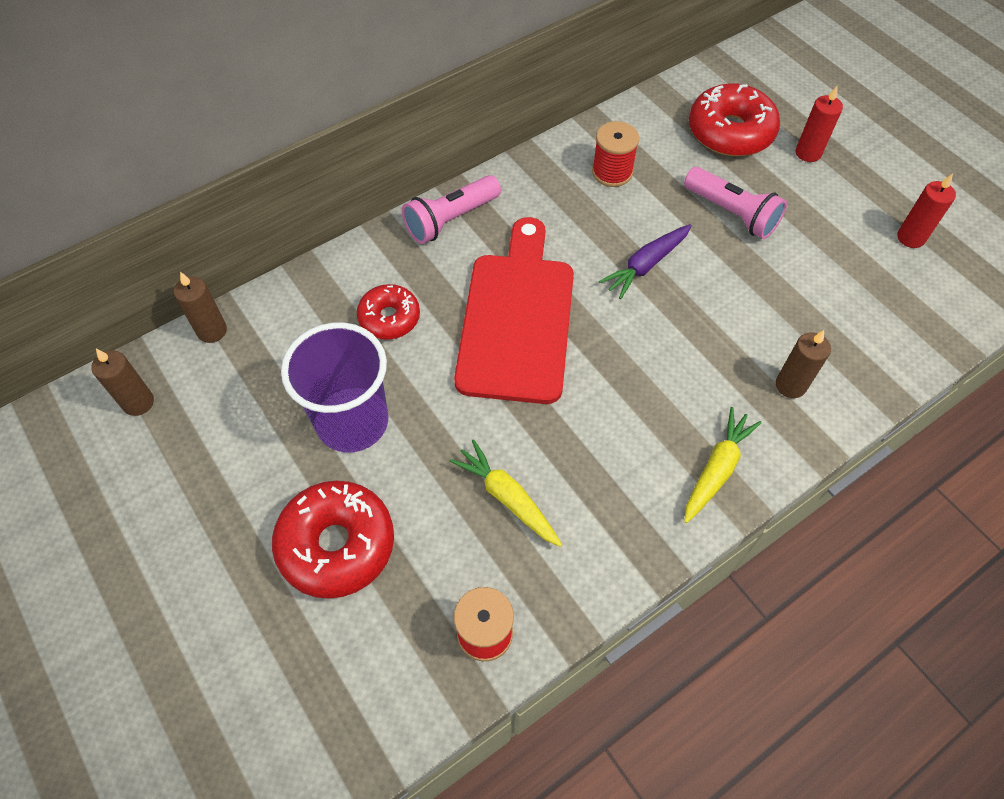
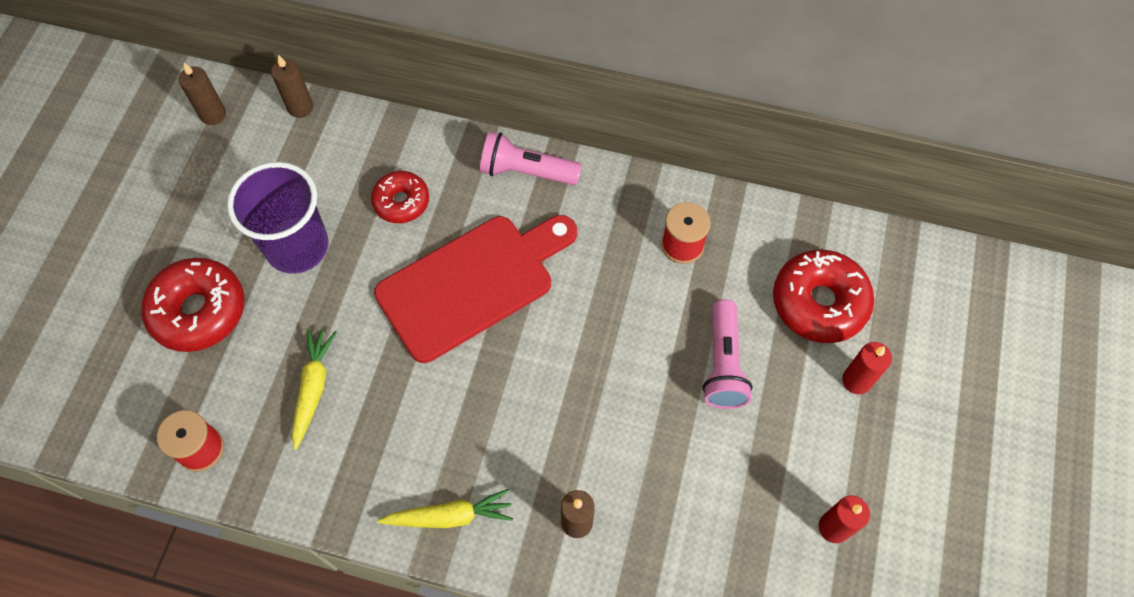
camera: 50 degrees right, 5 degrees up
purple carrot [599,224,692,299] -> none

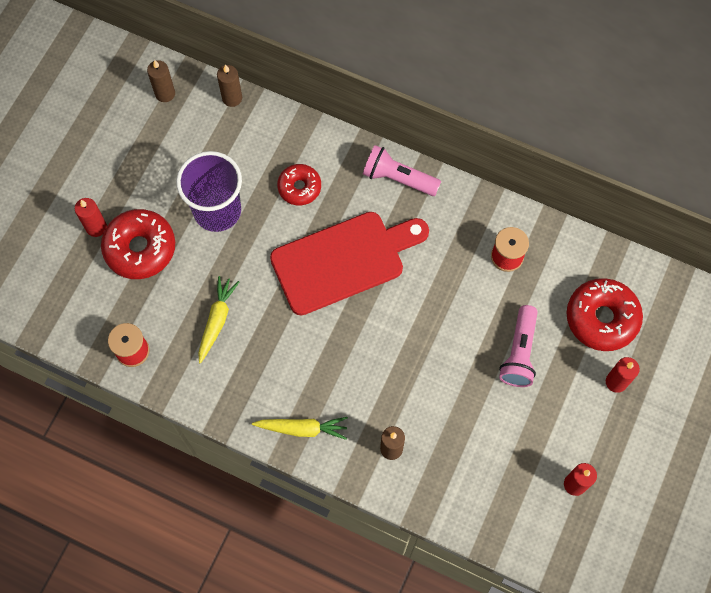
camera: 10 degrees right, 5 degrees up
none -> red candle [75,198,107,237]

